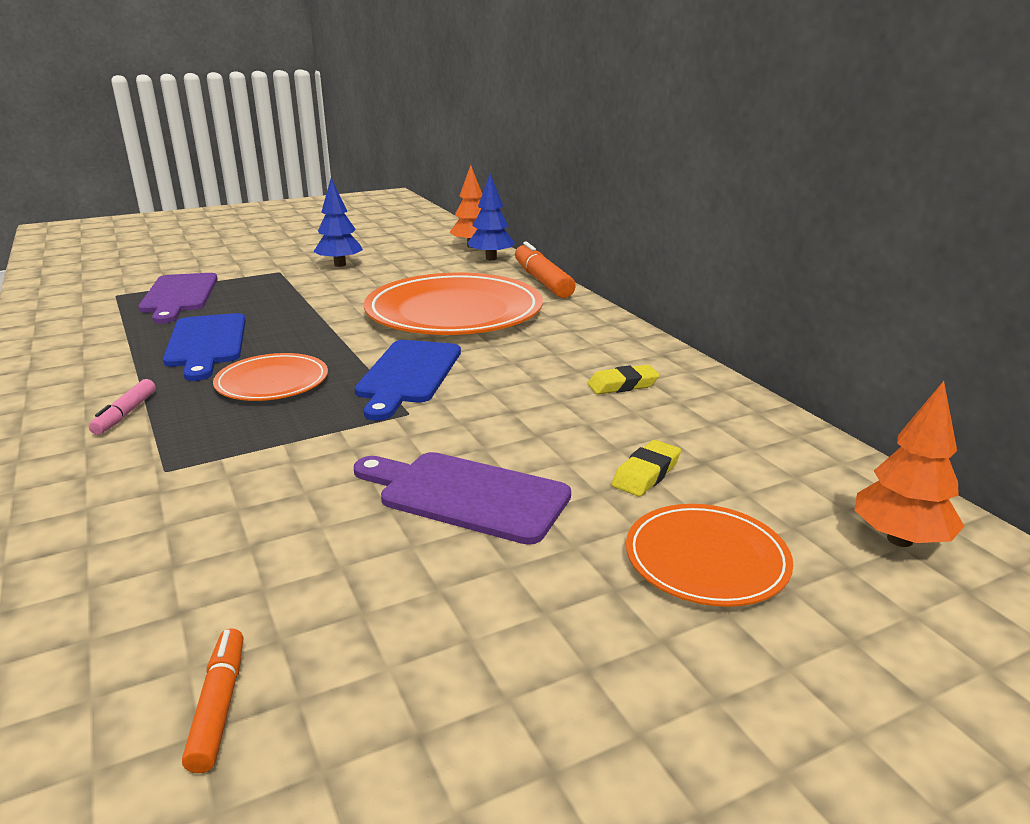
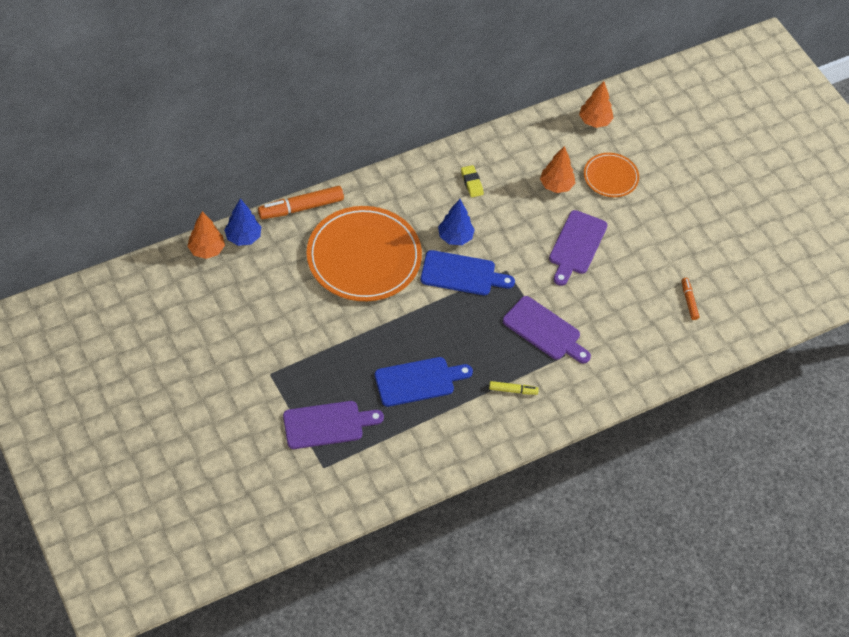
camera: 95 degrees left, 30 degrees up
pink marker [89,379,156,435] -> yellow marker [489,381,539,395]
orange marker [182,628,243,773] -> orange marker turned 90 degrees clockwise [682,278,699,320]
orange plate [213,353,328,401] -> none
blue tree [313,178,363,267] -> blue tree moved to [438,199,475,245]
yellow eraser [612,440,681,497] -> orange tree [540,146,575,193]
none -> purple cutting board [503,296,591,363]

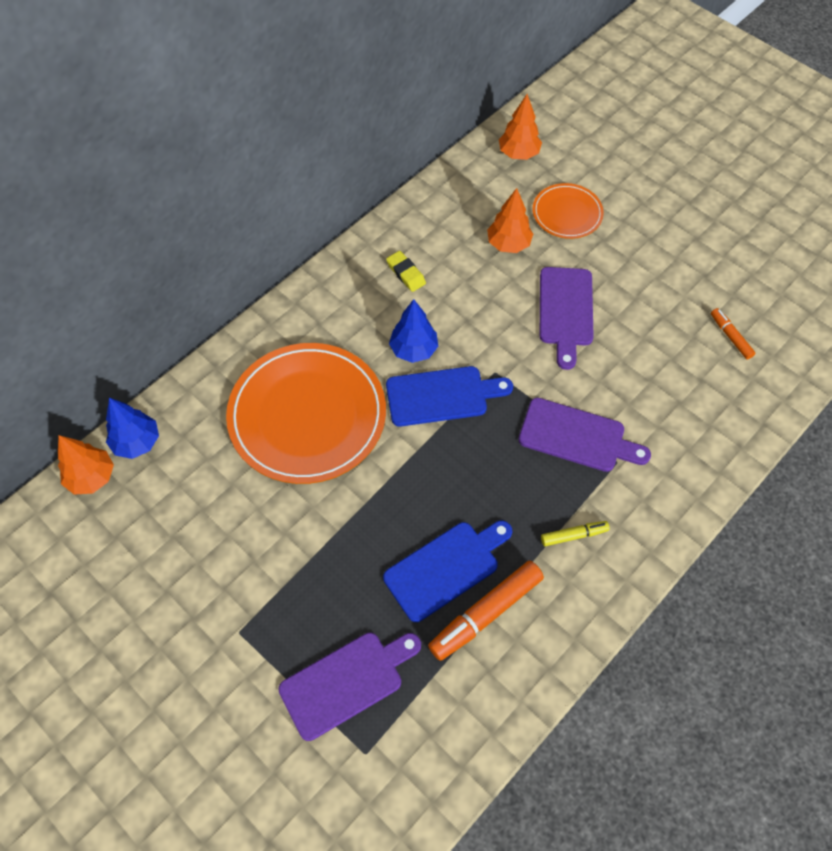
camera: 15 degrees left, 5 degrees up
orange marker [258,186,344,219] -> orange marker moved to [428,560,544,661]

